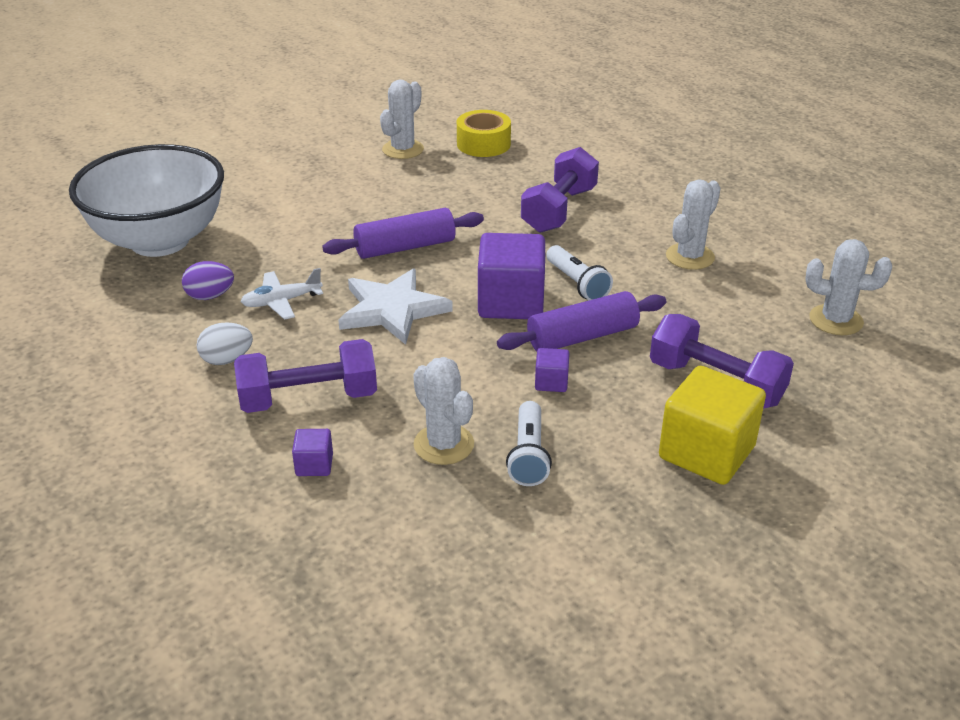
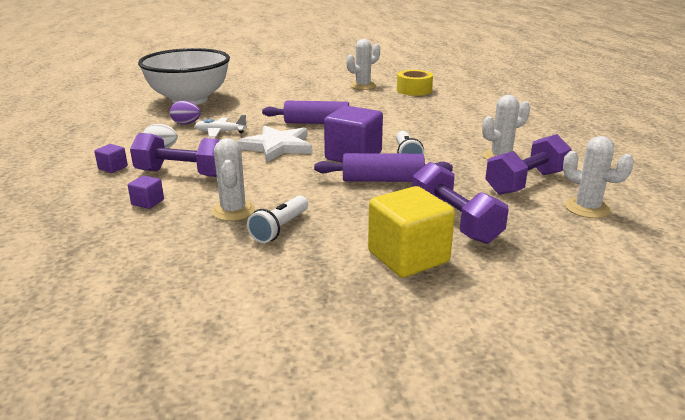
camera: 25 degrees right, 10 degrees down
purple dumbbell [521,147,599,233] -> purple dumbbell moved to [485,134,572,195]
purple cube [535,348,569,392] -> purple cube moved to [94,144,128,173]

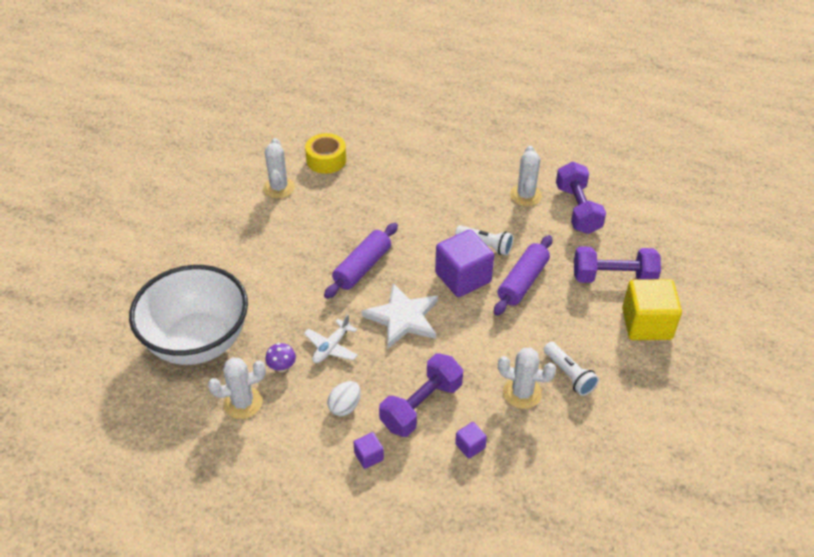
camera: 60 degrees left, 20 degrees up
purple egg [170,101,201,125] -> purple mushroom [265,343,296,372]
white cactus [563,136,634,218] -> white cactus moved to [208,357,266,419]

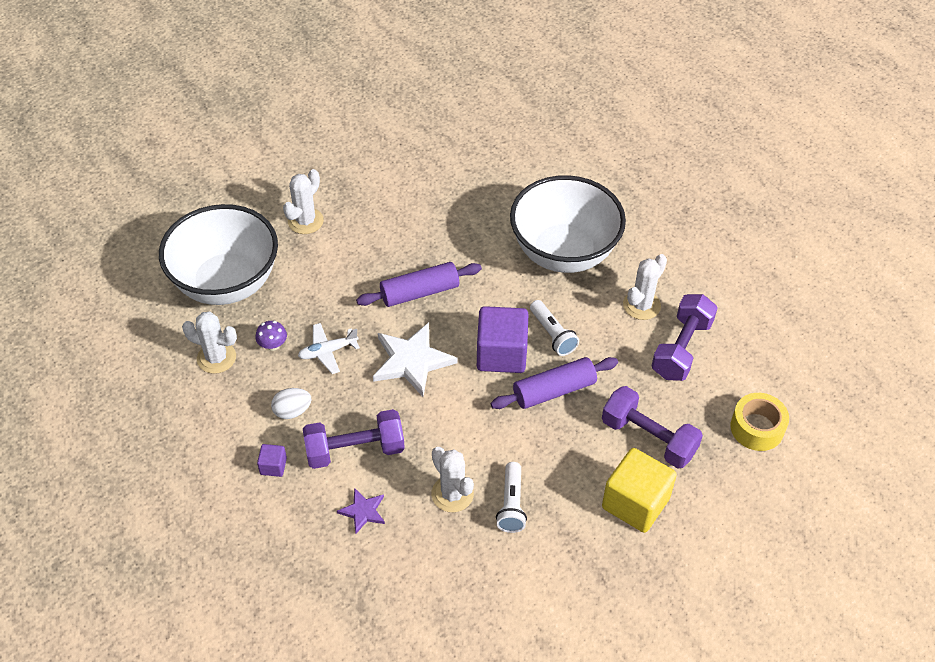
camera: 35 degrees right, 5 degrees up
white cactus [263,138,295,198] -> white cactus moved to [283,169,324,234]
yellow tape [305,133,346,174] -> yellow tape moved to [730,393,789,451]
purple cube [455,422,487,459] -> purple star [337,488,385,534]
none -> white bowl [510,175,626,273]

